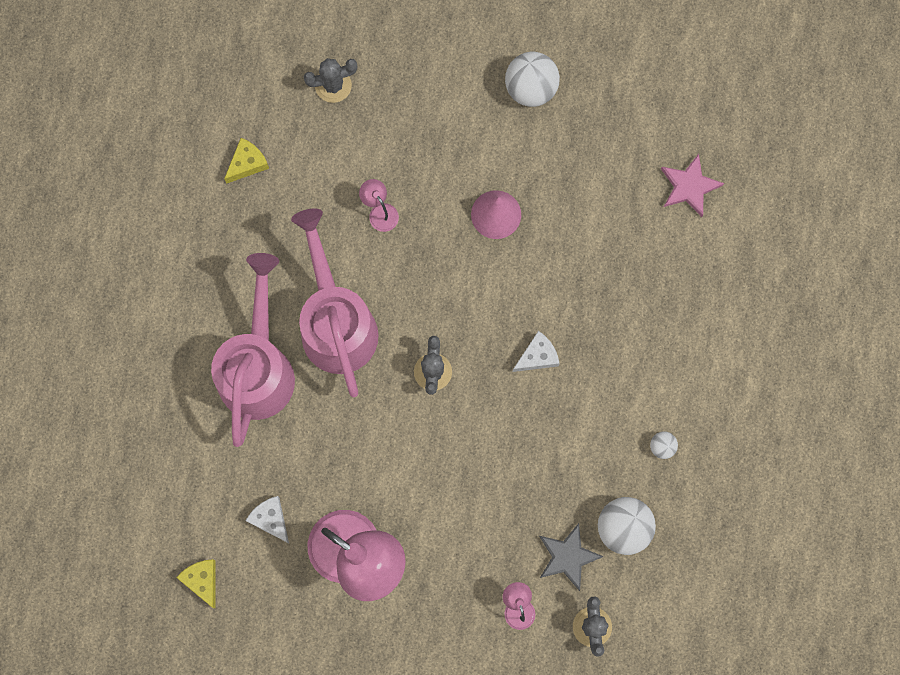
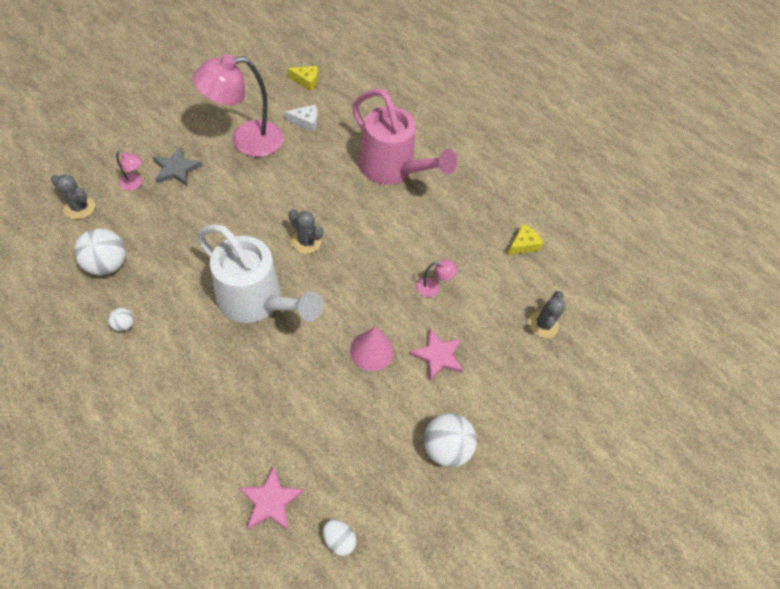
camera: 120 degrees right, 20 degrees down
yellow cheese [224,138,269,184] -> yellow cheese turned 120 degrees counterclockwise [507,223,543,255]
pink watering can [291,208,378,397] -> none
white cheese [513,331,560,372] -> white watering can [196,224,323,323]
grey star [539,523,604,591] -> grey star moved to [153,147,202,186]
none -> white egg [323,520,356,556]
none -> pink star [409,328,463,381]

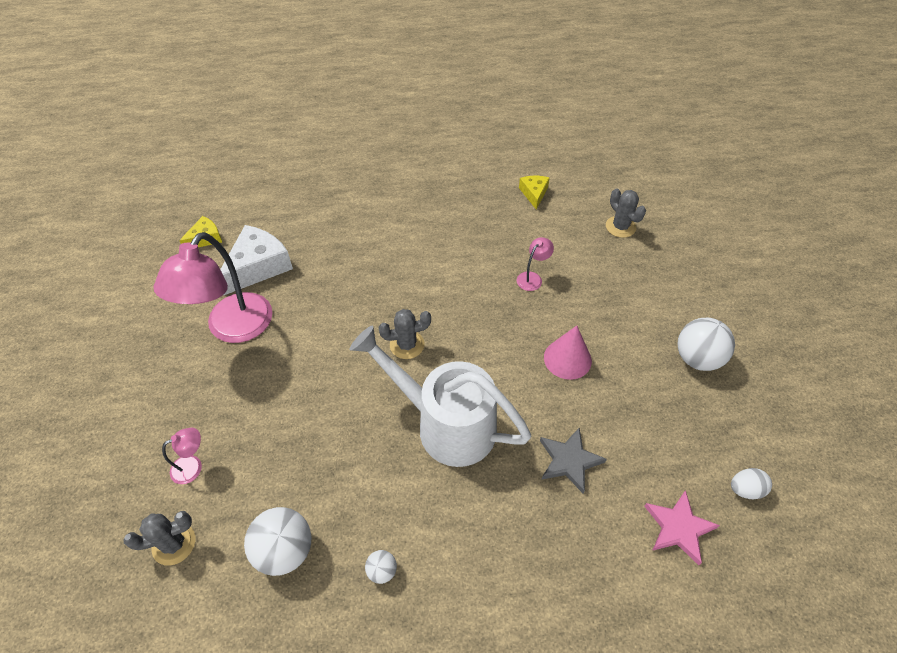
camera: 45 degrees left, 5 degrees down
grey star [153,147,202,186] -> grey star moved to [540,428,607,493]
white watering can [196,224,323,323] -> white watering can turned 135 degrees counterclockwise [349,325,531,467]
white cheese [285,105,317,132] -> white cheese [220,225,293,295], size x1.84
pink watering can [352,89,458,184] -> none
pink star [409,328,463,381] -> none

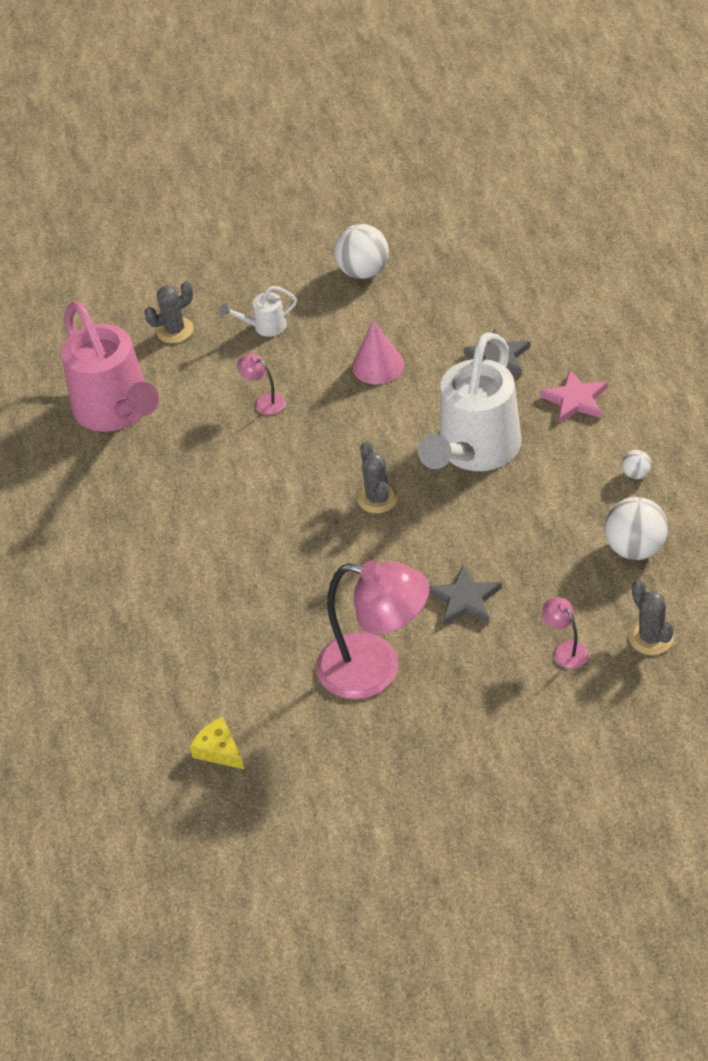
camera: 90 degrees left, 5 degrees down
white cheese [220,225,293,295] -> none
yellow cheese [519,176,550,210] -> pink watering can [61,301,159,432]
pink star [644,490,720,565] -> pink star moved to [540,369,608,423]
white egg [731,468,772,499] -> none
none -> white watering can [220,286,297,337]
none -> grey star [429,564,502,626]

